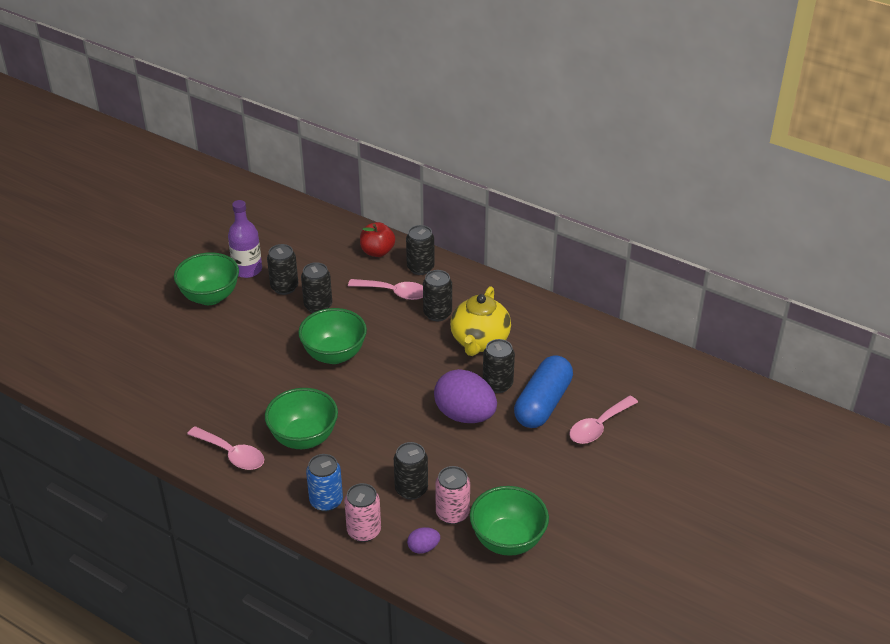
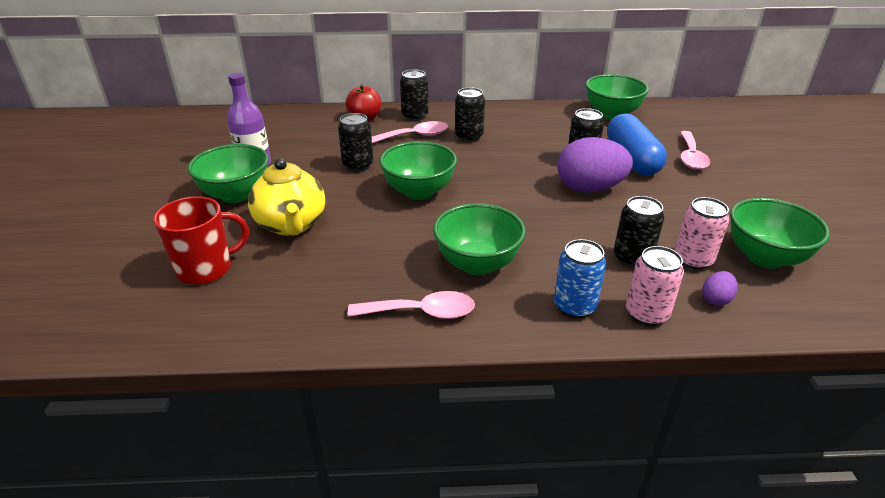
camera: 35 degrees left, 5 degrees down
black can [267,244,298,295] -> none
yellow teapot [450,286,511,356] -> yellow teapot moved to [248,158,325,236]
none -> red mug [153,196,249,285]
none -> green bowl [585,74,649,119]

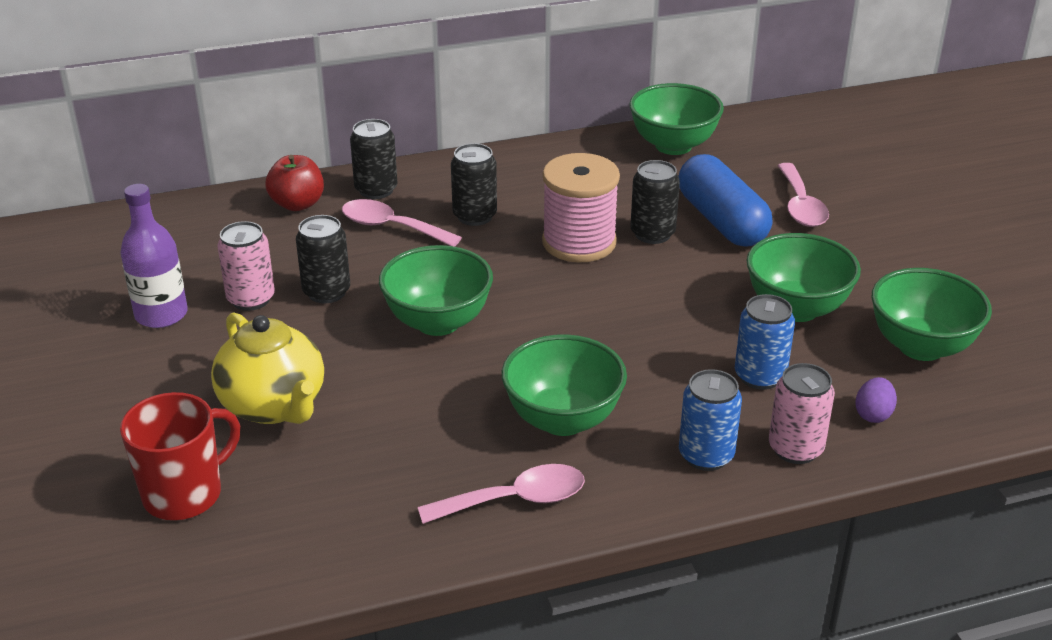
camera: 15 degrees left, 0 degrees up
green bowl [187,144,269,203] -> green bowl moved to [747,233,861,322]
pink spoon [372,121,448,143] -> pink spoon turned 120 degrees counterclockwise [342,199,462,247]
purple egg [558,137,633,193] -> none
black can [614,196,664,268] -> blue can [735,294,795,390]
pink can [675,197,729,270] -> pink can moved to [217,221,275,311]
none -> pink spool [542,153,620,262]

